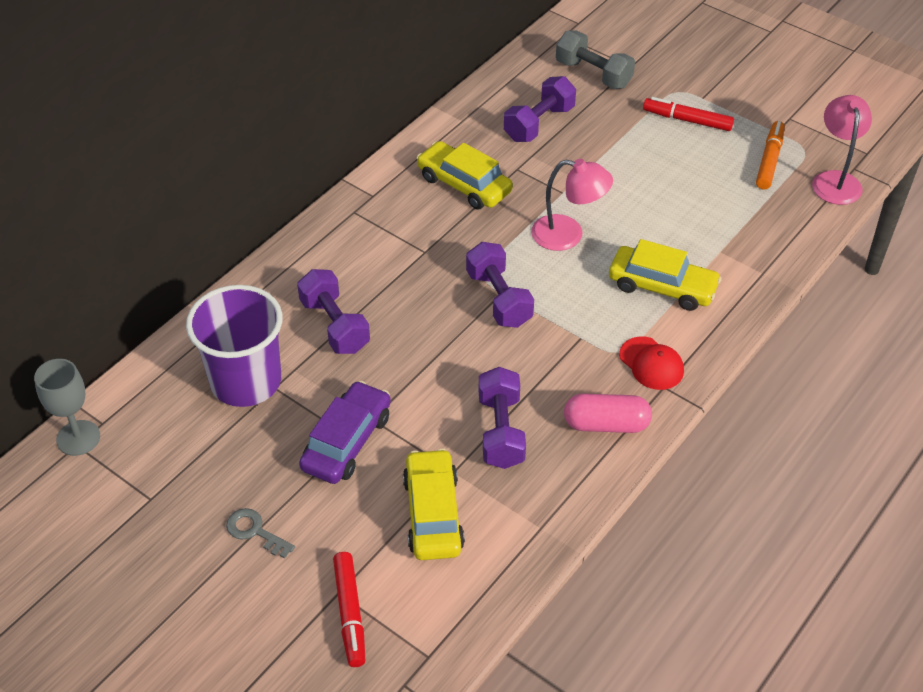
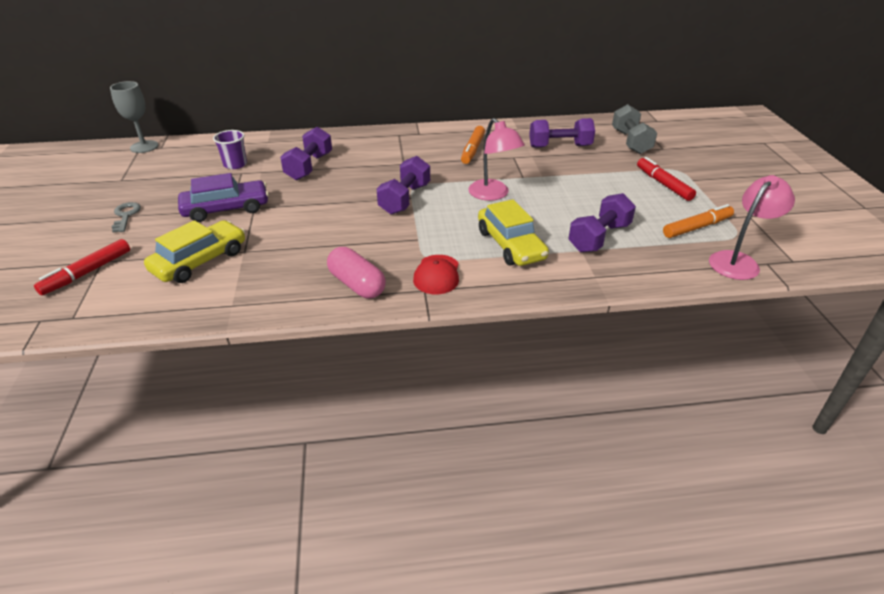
camera: 45 degrees right, 10 degrees down
purple cup [186,285,282,407] -> purple cup [213,130,247,169], size x0.49
yellow car [416,141,513,210] -> orange marker [461,126,485,164]
purple dumbbell [479,367,526,469] -> purple dumbbell moved to [568,193,636,252]

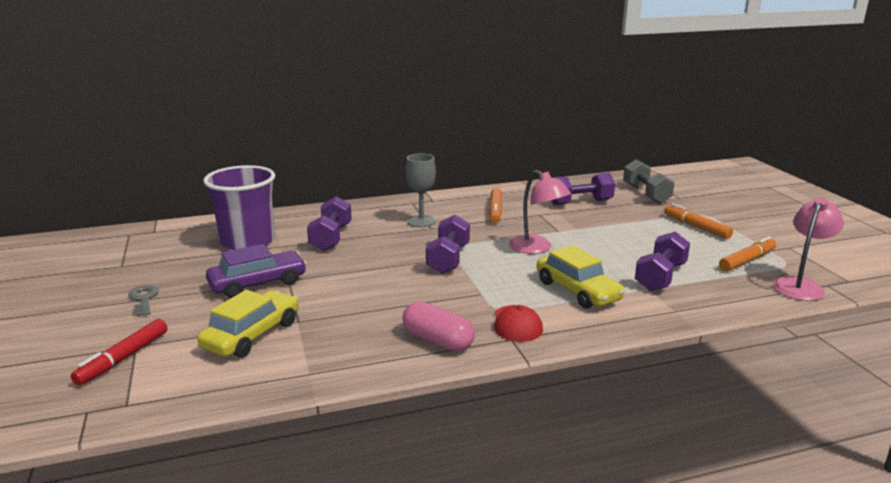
camera: 10 degrees left, 15 degrees down
grey goblet [110,81,158,153] -> grey goblet moved to [406,153,436,227]
purple cup [213,130,247,169] -> purple cup [203,165,275,250], size x2.06
red marker [637,157,696,201] -> orange marker [664,203,733,239]

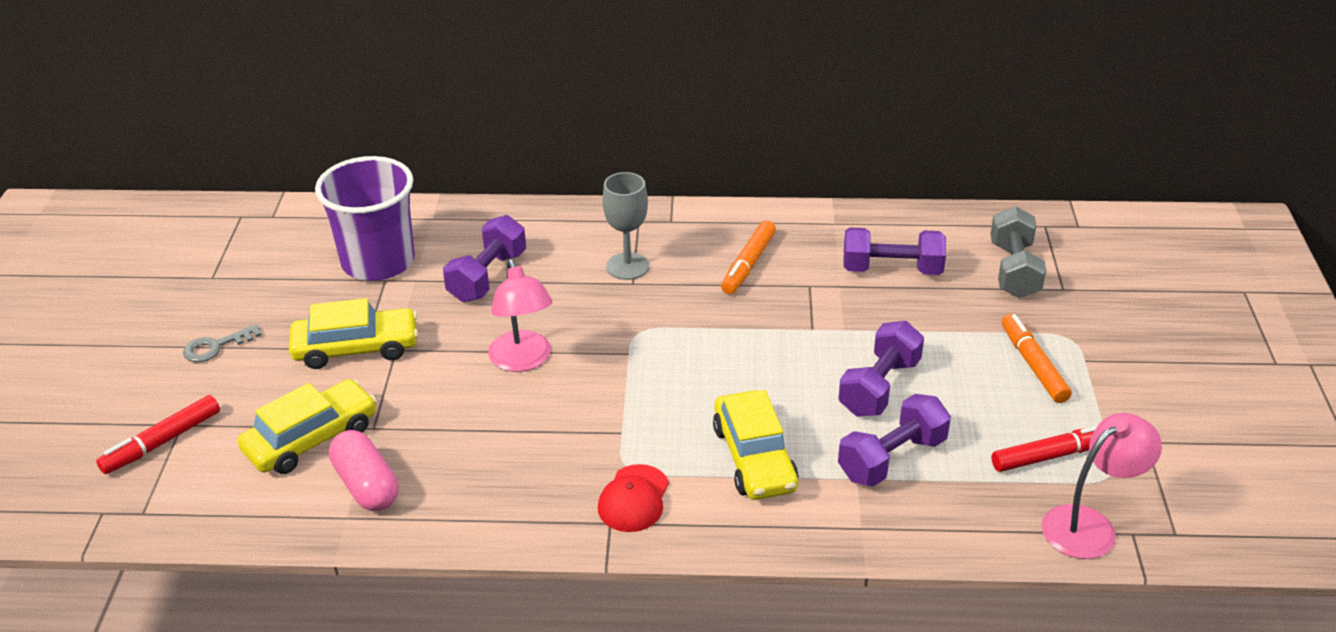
camera: 20 degrees right, 15 degrees up
grey key [128,285,159,317] -> grey key turned 120 degrees counterclockwise [183,324,262,363]
purple car [206,244,307,298] -> yellow car [289,298,418,369]
pink capsule [403,301,475,352] -> pink capsule moved to [329,430,399,511]
purple dumbbell [426,215,470,274] -> purple dumbbell moved to [838,321,924,417]
pink lamp [509,170,571,254] -> pink lamp moved to [488,259,553,372]
orange marker [719,236,776,271] -> red marker [991,425,1098,472]

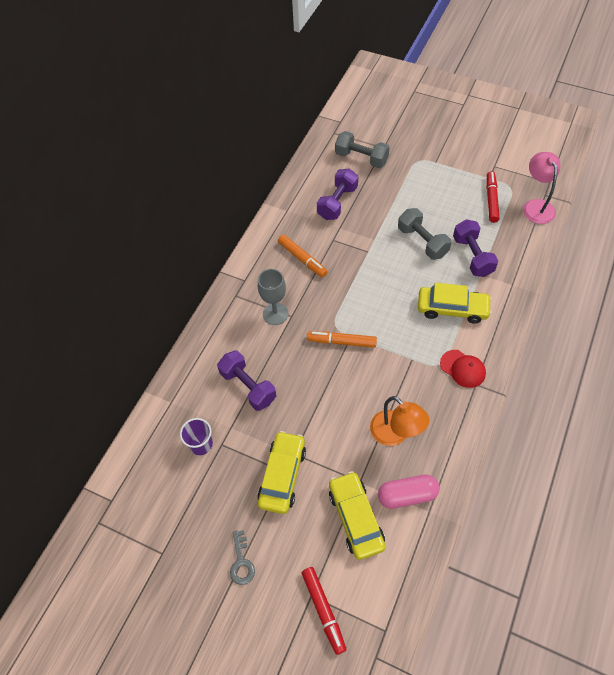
camera: 65 degrees left, 20 degrees up
purple cup [315,156,415,281] -> purple cup [180,418,213,455], size x0.49
pink lamp [488,259,553,372] -> none
purple dumbbell [838,321,924,417] -> grey dumbbell [398,208,452,260]
orange marker [1002,314,1072,403] -> orange marker moved to [307,331,377,348]
none -> orange lamp [370,396,429,446]

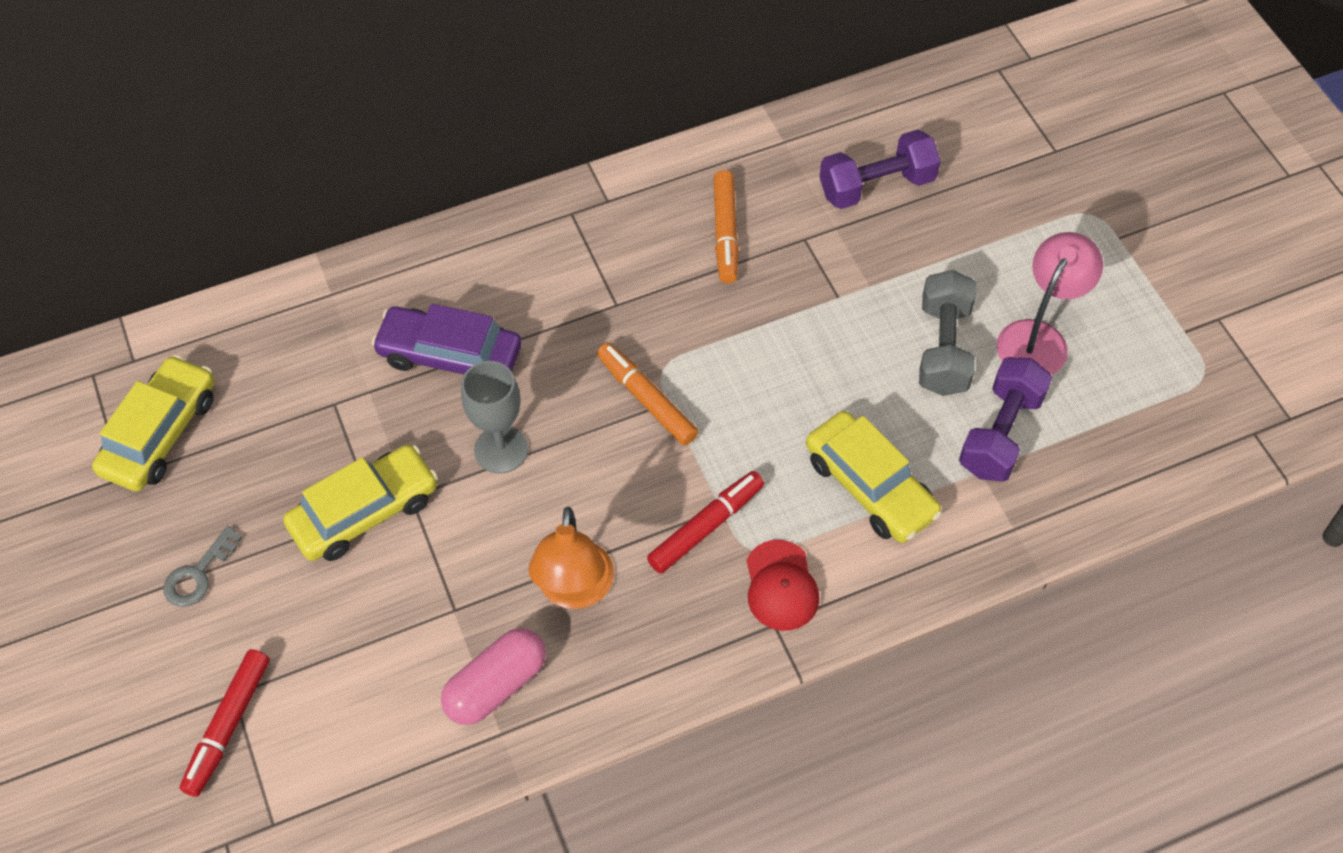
camera: 40 degrees right, 0 degrees up
purple cup [180,418,213,455] -> none
purple dumbbell [217,350,277,411] -> purple car [372,304,521,374]
grey goblet [258,269,288,325] -> grey goblet moved to [461,361,528,473]
yellow car [329,471,386,560] -> yellow car moved to [92,355,214,492]
grey dumbbell [335,131,390,168] -> none
pink capsule [378,475,440,509] -> pink capsule turned 75 degrees counterclockwise [441,628,546,725]
red marker [486,171,500,223] -> red marker moved to [647,471,764,573]
pink lamp [523,152,560,224] -> pink lamp moved to [997,232,1103,375]

